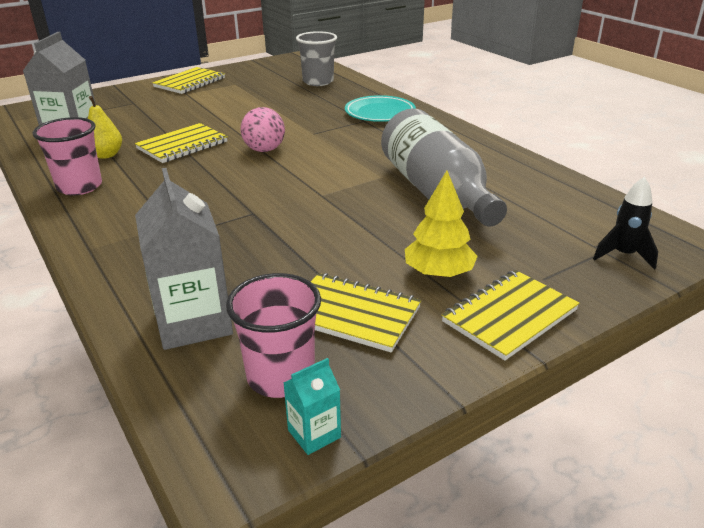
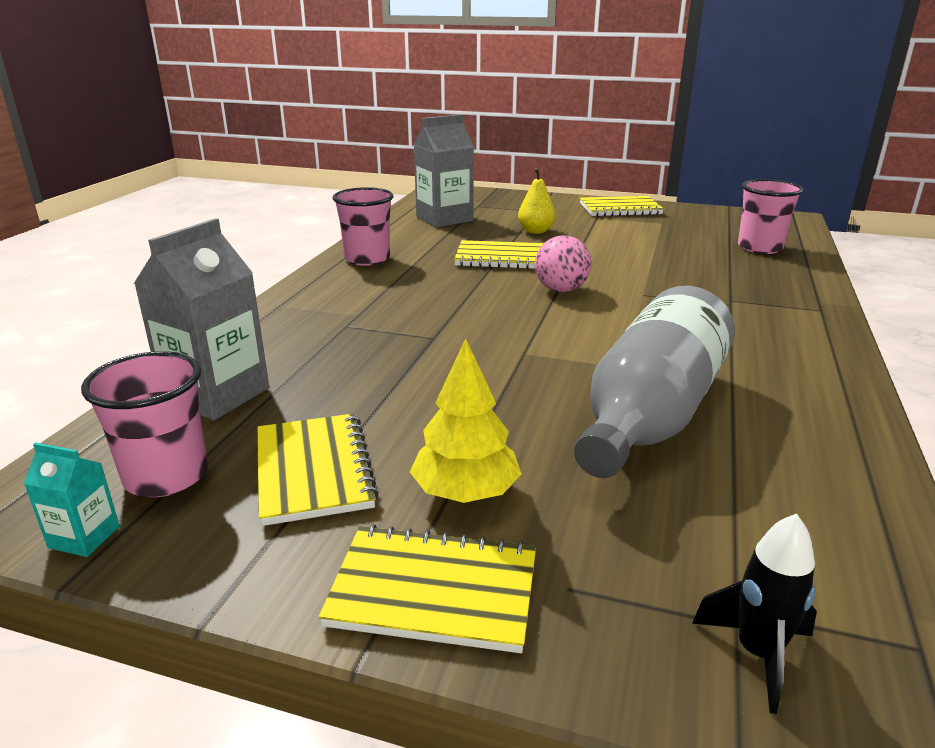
camera: 50 degrees right, 5 degrees down
yellow pear [88,96,122,159] -> yellow pear moved to [518,168,556,234]
grey cup [296,31,337,86] -> pink cup [738,179,804,254]
turquoise plate [345,95,416,122] -> none

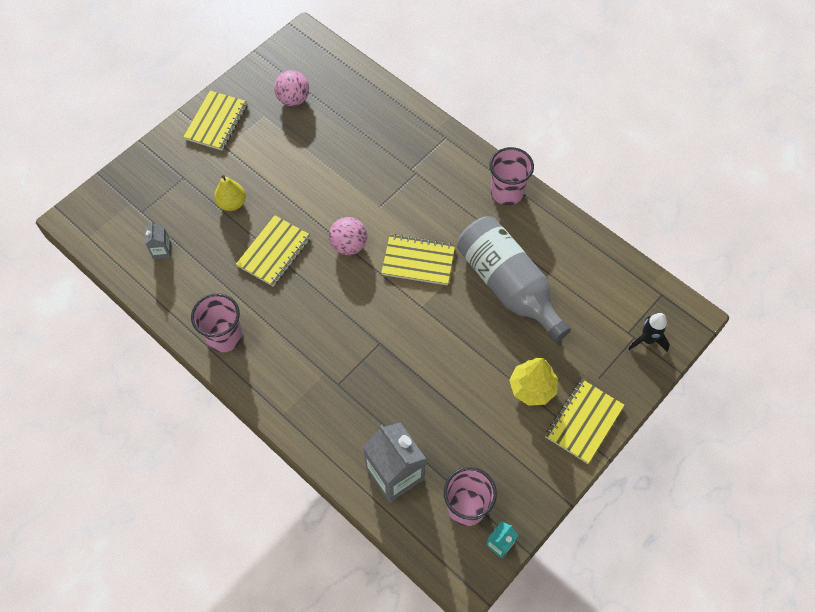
camera: 65 degrees left, 35 degrees up
yellow notebook [257,413,379,526] -> yellow notebook moved to [381,234,455,285]
grey carton [414,114,474,227] -> grey carton [145,221,171,259], size x0.48
pink cup [738,179,804,254] -> pink cup moved to [489,147,534,205]
none -> pink ball [274,70,309,106]

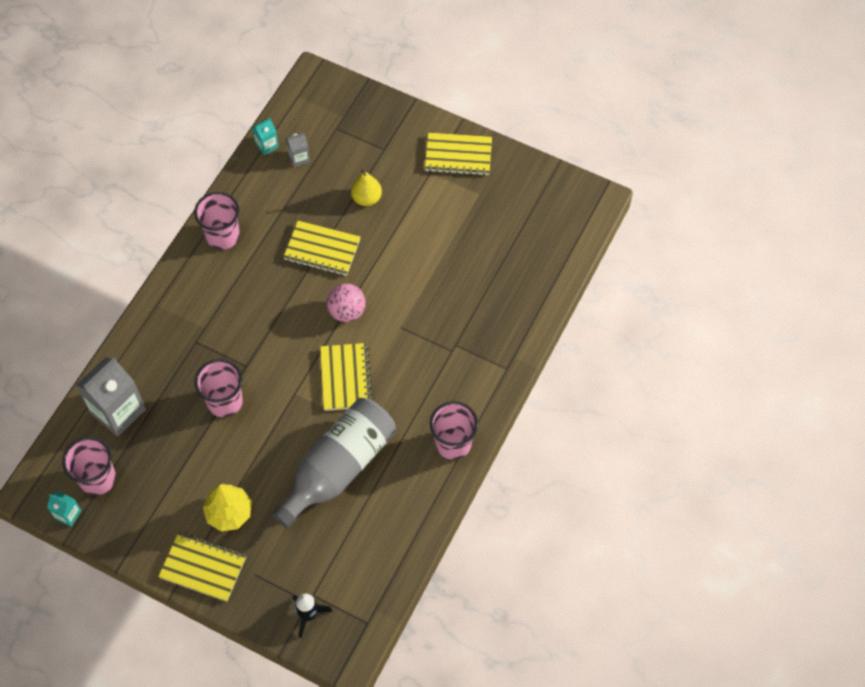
camera: 75 degrees right, 0 degrees up
pink ball [274,70,309,106] -> none
none -> pink cup [195,359,243,417]
none -> turquoise carton [252,118,279,155]

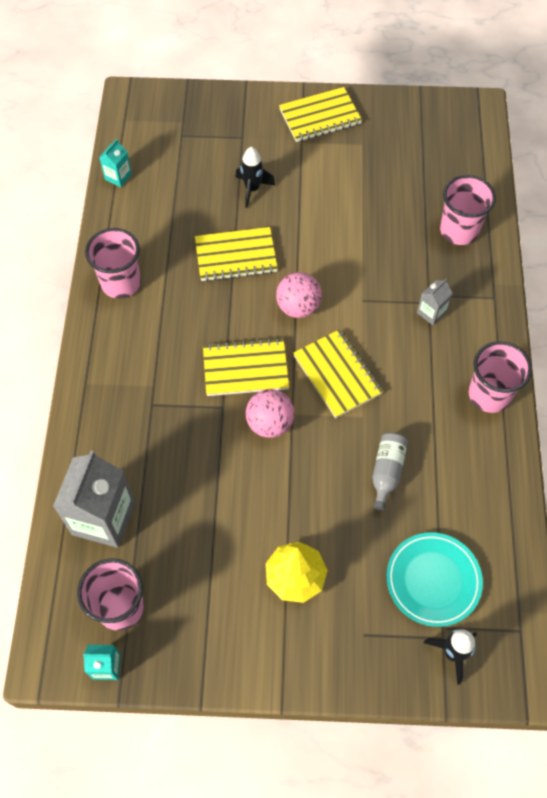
camera: 25 degrees left, 0 degrees up
yellow notebook [158,532,246,602] -> yellow notebook moved to [203,338,289,396]
pink cup [195,359,243,417] -> pink cup moved to [440,175,496,245]
grey bottle [272,398,396,528] -> grey bottle [372,433,408,511], size x0.43
grey carton [286,132,310,167] -> grey carton moved to [417,279,453,325]
yellow pear [351,170,382,206] -> black rocket [236,147,275,208]
none -> pink ball [246,389,294,438]
none -> turquoise plate [386,532,483,627]

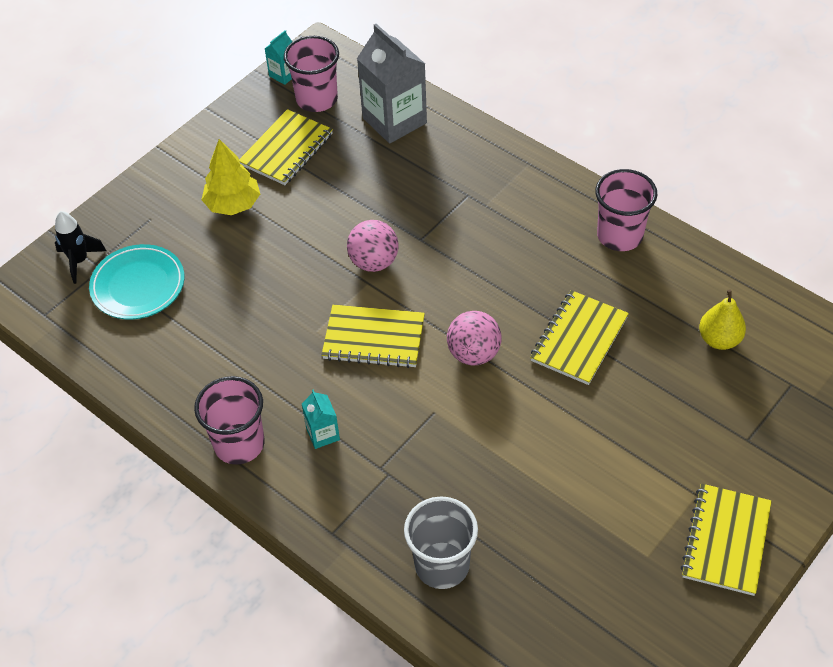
camera: 130 degrees right, 10 degrees down
turquoise carton [99,139,132,187] -> turquoise carton moved to [302,390,340,449]
yellow notebook [203,338,289,396] -> yellow notebook moved to [239,109,333,185]
black rocket [236,147,275,208] -> none
grey bottle [372,433,408,511] -> none
grey carton [417,279,453,325] -> none
pink cup [440,175,496,245] -> grey cup [404,496,478,589]
none -> yellow pear [699,289,746,350]

